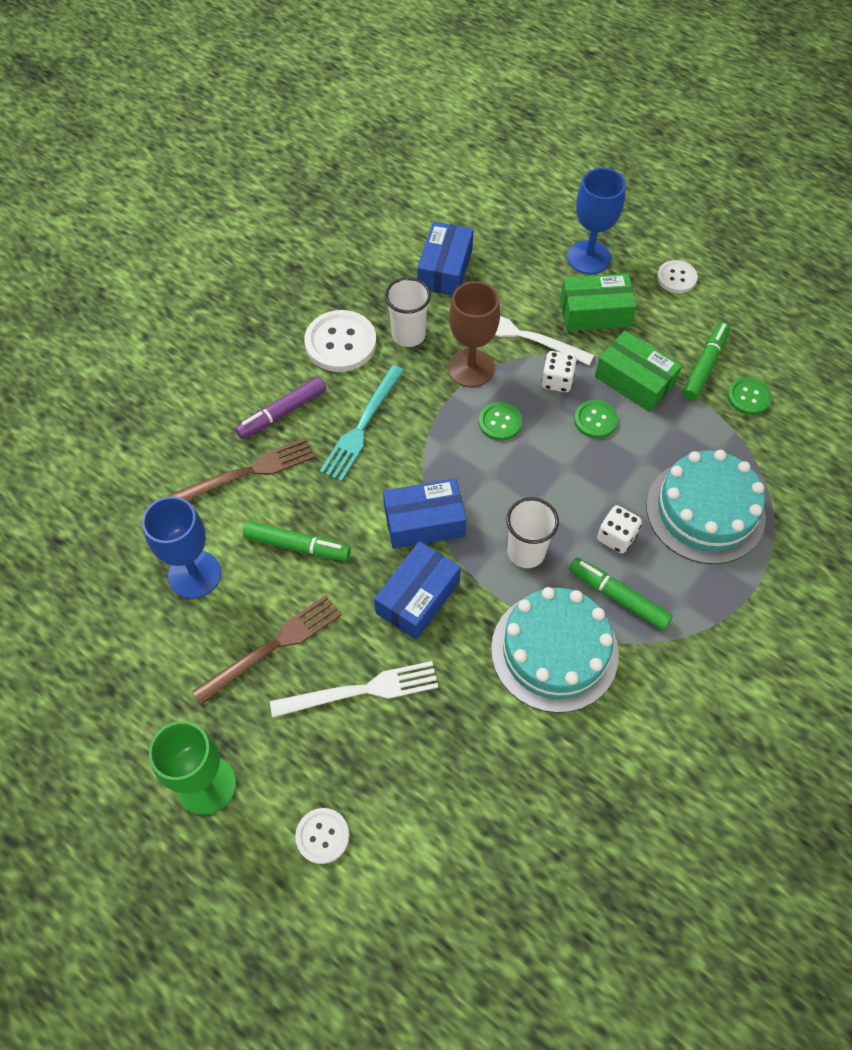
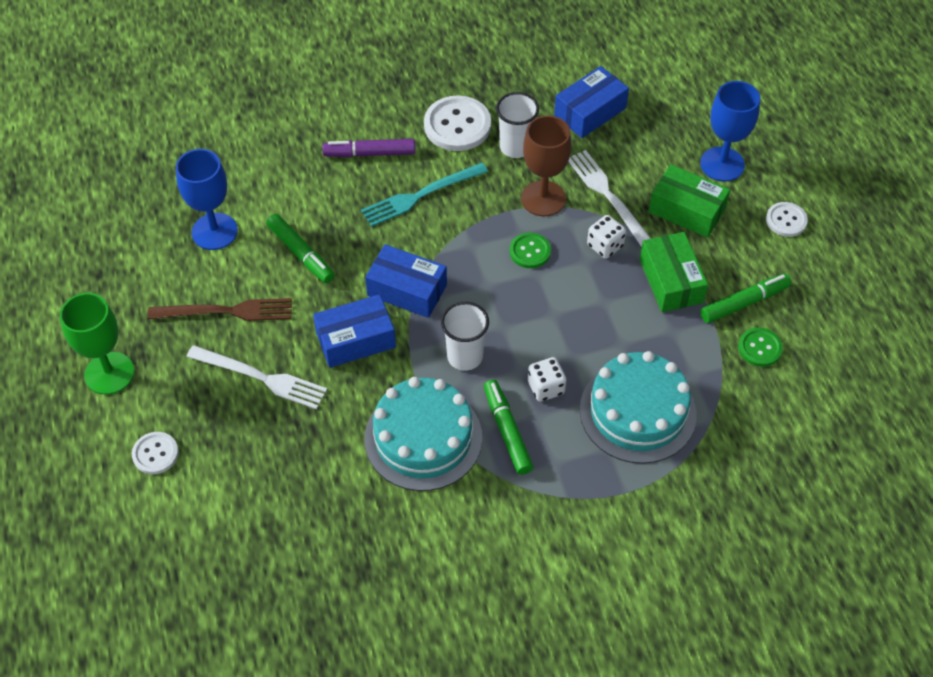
camera: 35 degrees right, 5 degrees down
brown fork [168,438,315,501] -> none
green button [574,400,618,438] -> none

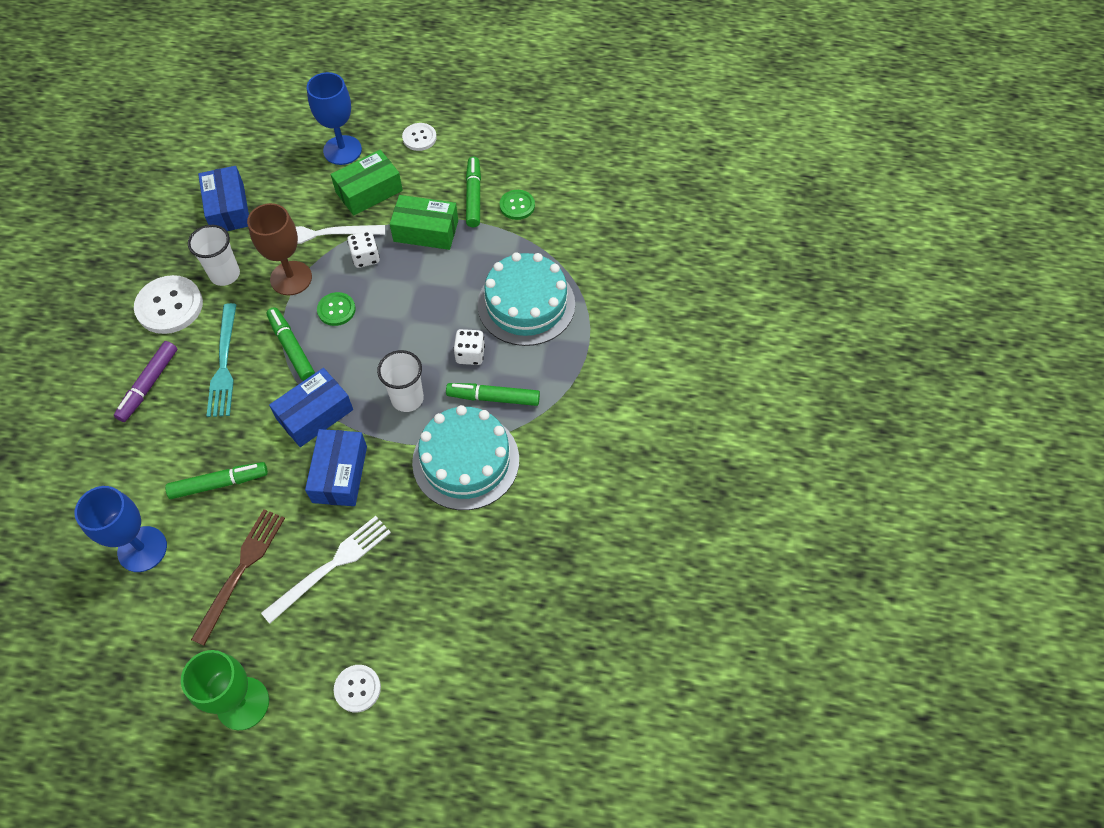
camera: 65 degrees left, 5 degrees up
none -> green marker [267,307,315,381]

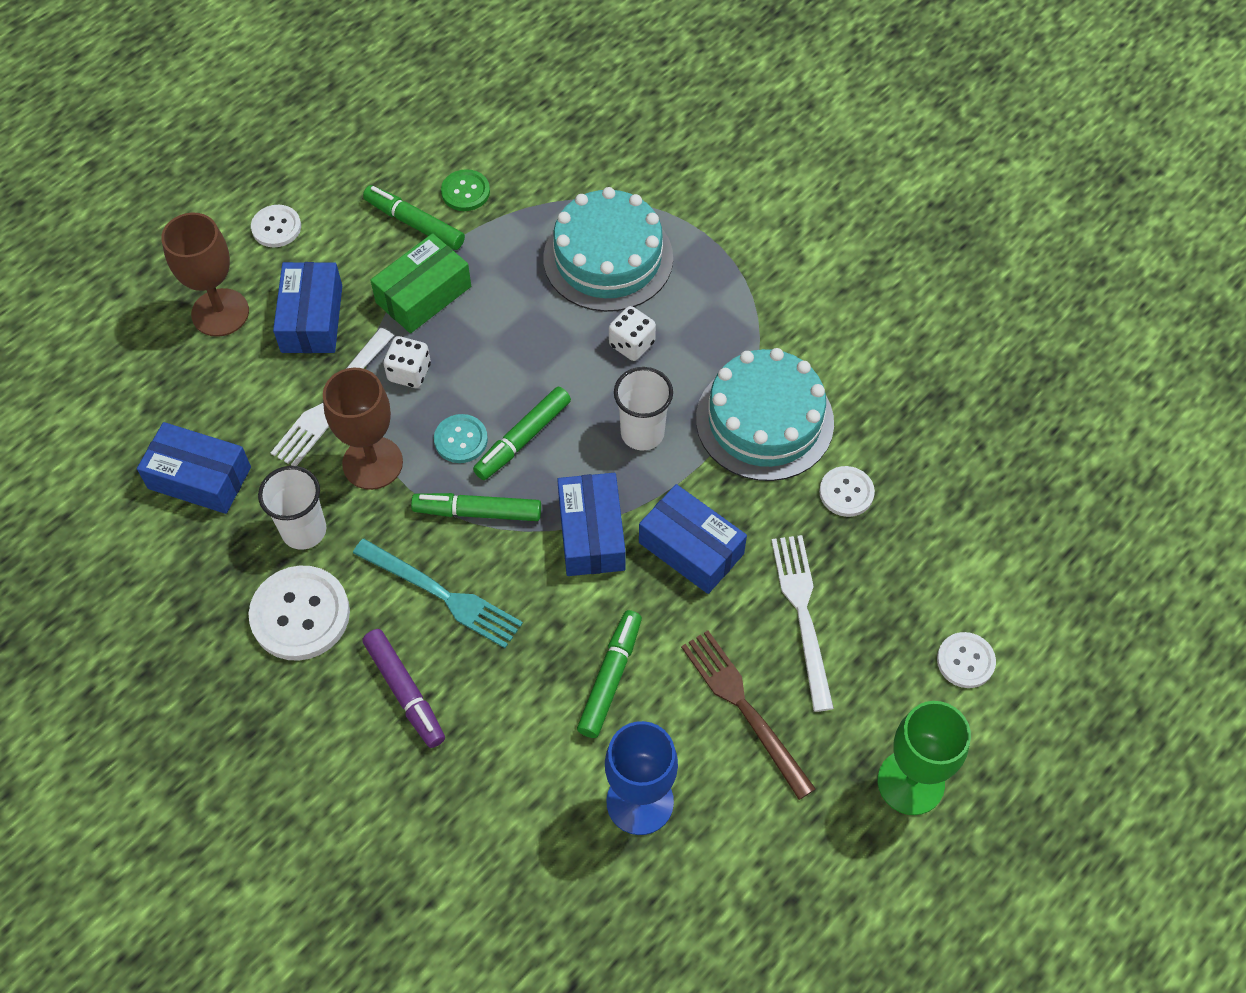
camera: 55 degrees left, 0 degrees up
blue goblet [307,72,362,165] -> brown goblet [161,212,249,337]
green button [317,292,356,326] -> turquoise button [434,414,488,463]
green box [331,150,403,216] -> blue box [273,262,342,353]
green marker [446,383,540,406] -> green marker moved to [473,386,571,480]
none -> white button [819,466,875,517]

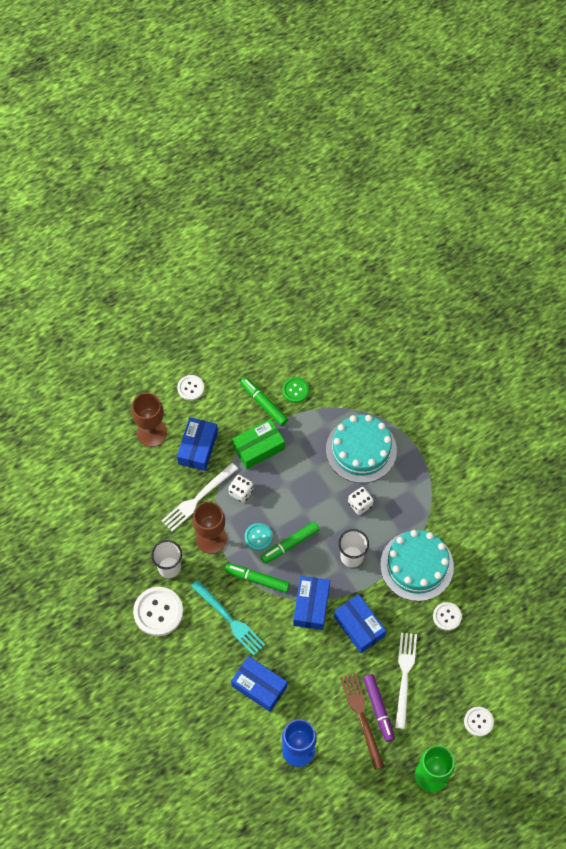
camera: 15 degrees right, 5 degrees up
blue box [137,422,251,514] -> blue box moved to [231,656,287,712]
purple marker [362,629,445,748] -> purple marker moved to [363,674,395,742]
green marker [577,610,642,738] -> none

